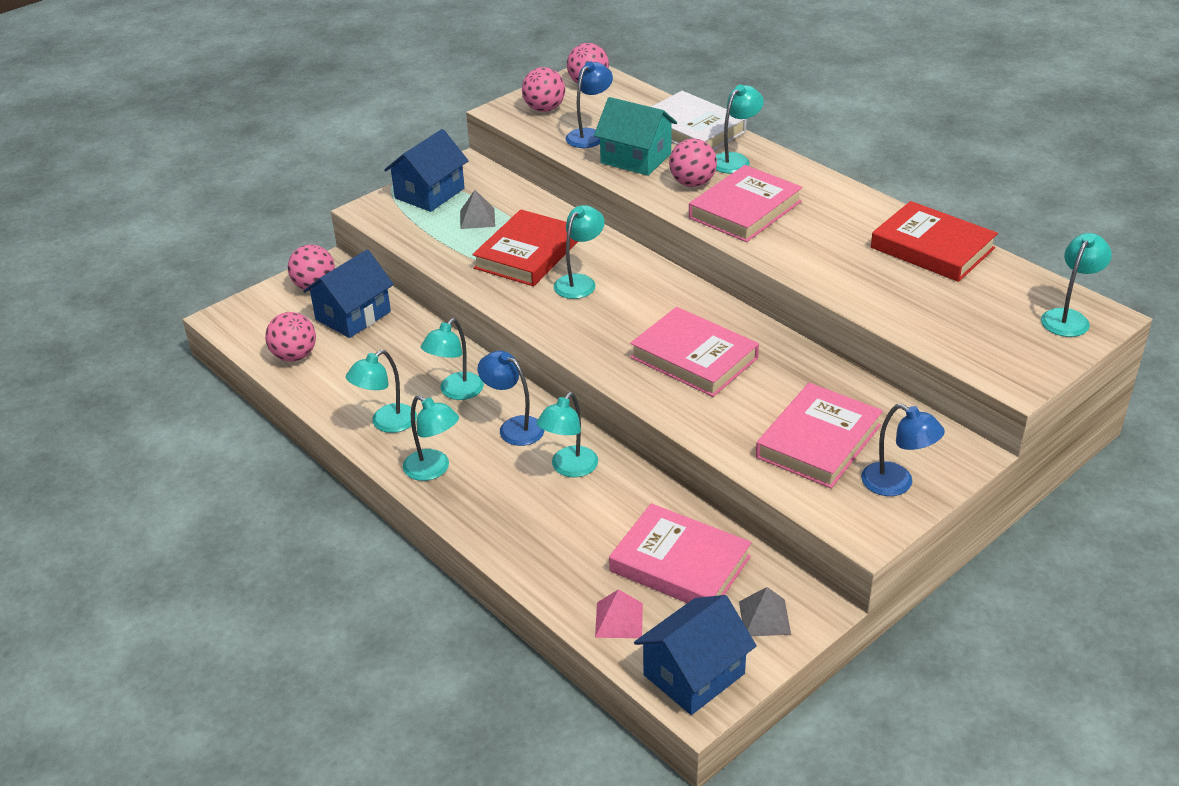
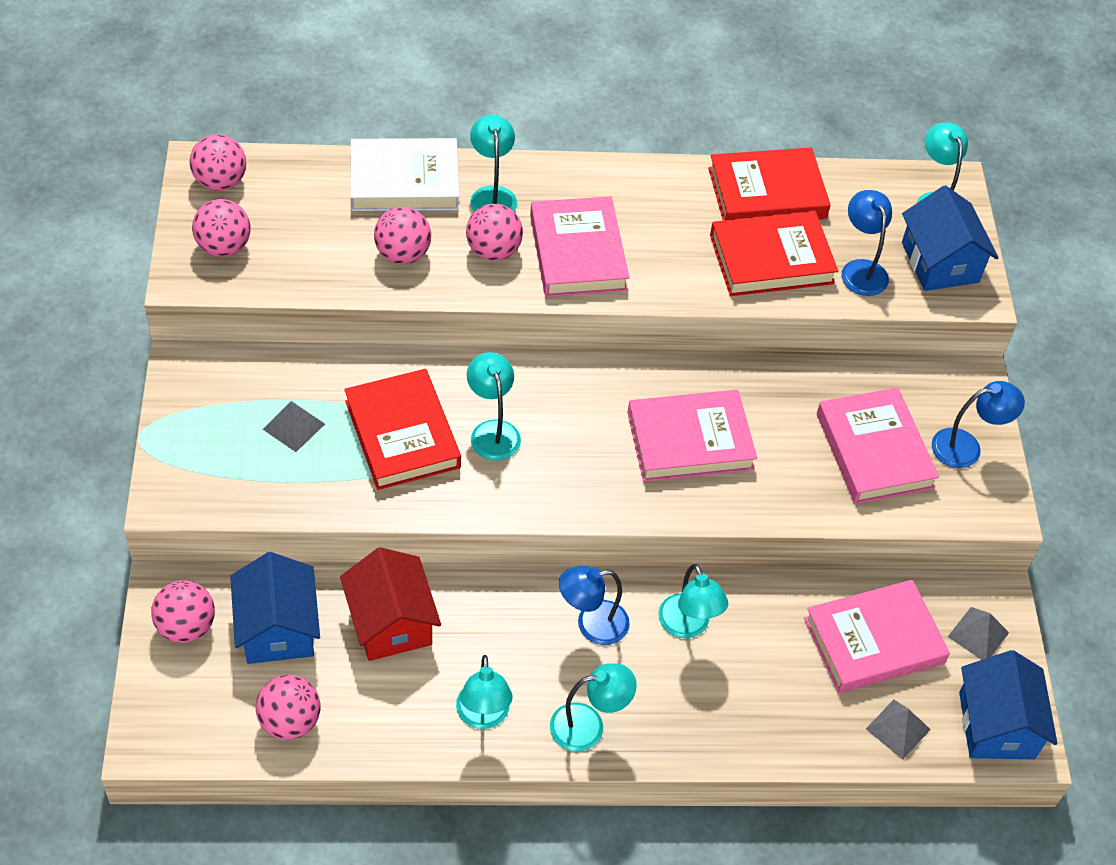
camera: 55 degrees left, 15 degrees up
blue house [384,129,469,212] -> blue house moved to [902,185,999,291]
turquoise lamp [421,318,484,400] -> none
blue lamp [566,61,613,148] -> blue lamp moved to [841,190,892,296]
turquoise house [594,97,677,176] -> pink ball [374,207,431,264]
pink pyramid [595,589,643,638] -> grey pyramid [866,700,931,760]
none -> red house [340,547,441,661]
none -> red book [710,211,838,296]

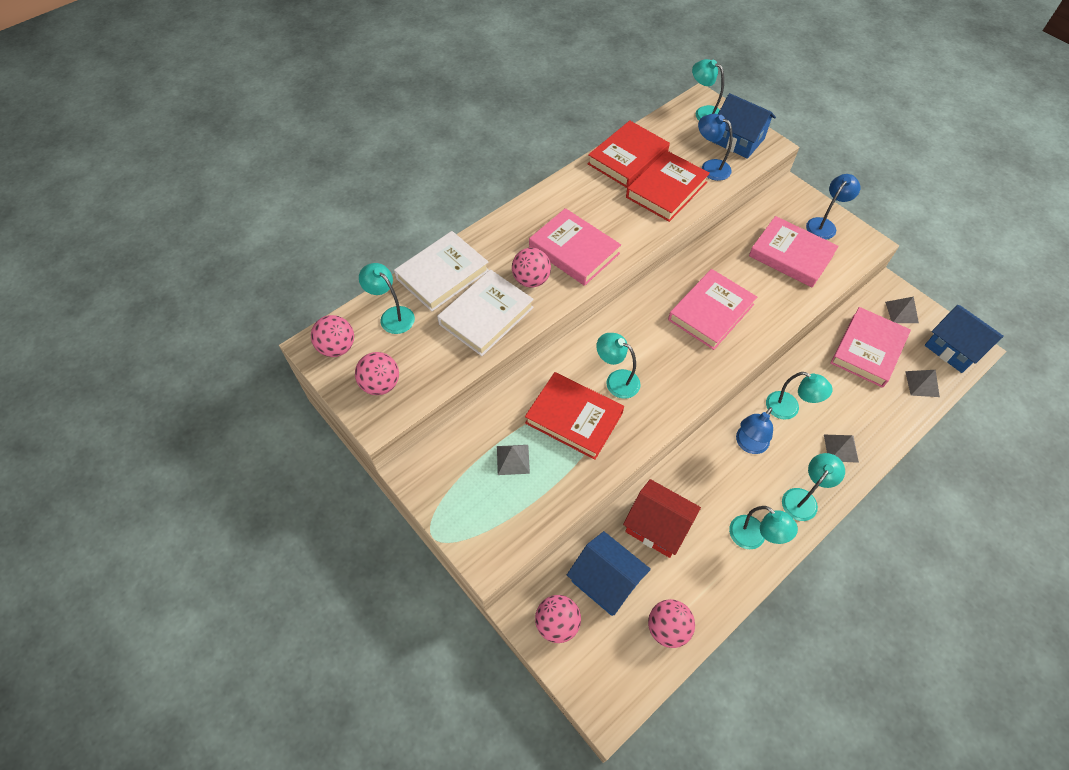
camera: 35 degrees left, 5 degrees up
pink ball [374,207,431,264] -> white book [437,269,534,356]
turquoise lamp [470,115,517,212] -> turquoise lamp moved to [359,263,415,334]
none -> grey pyramid [824,435,859,463]

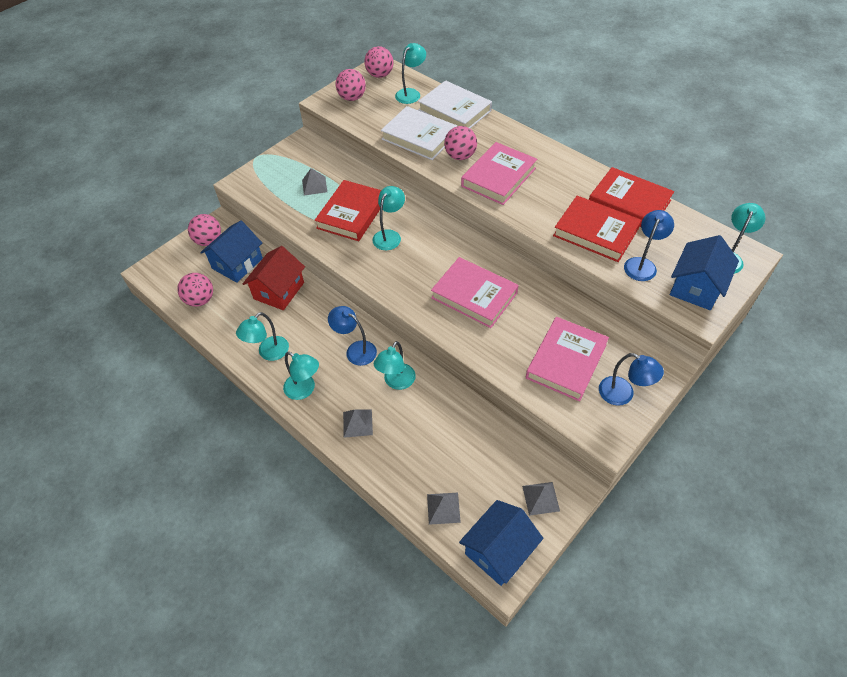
camera: 85 degrees right, 5 degrees down
pink book [830,307,911,388] -> none

